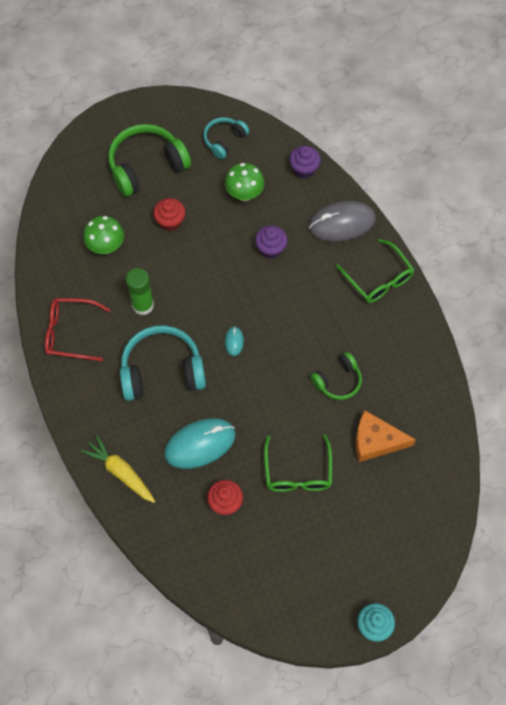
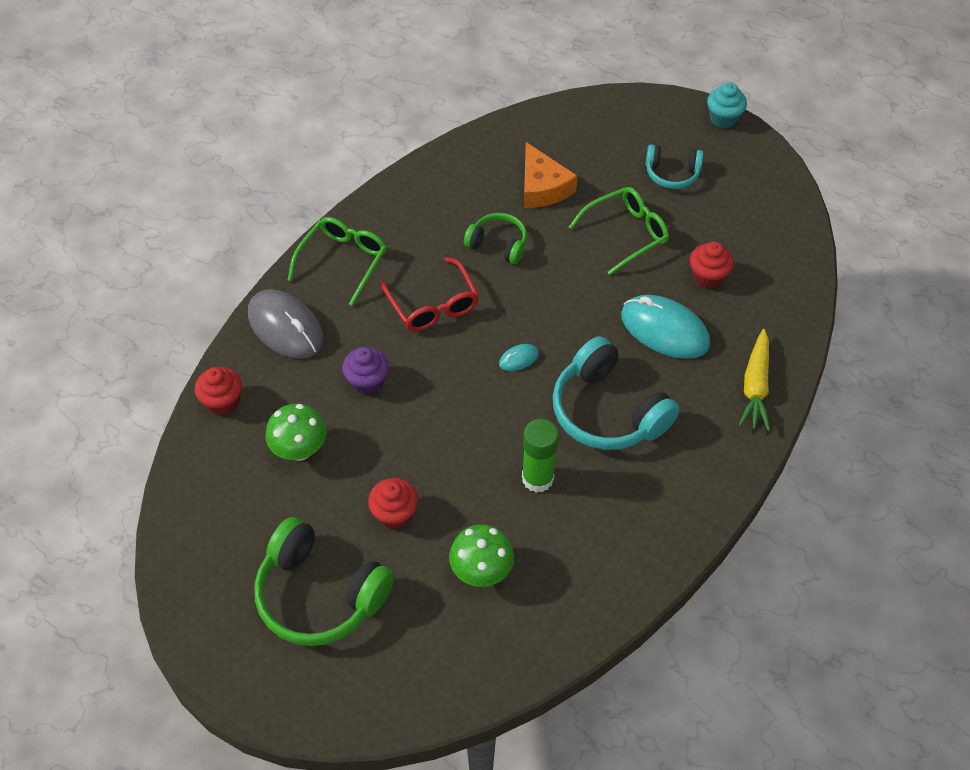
camera: 120 degrees left, 10 degrees down
red glasses [45,298,110,361] -> red glasses moved to [380,257,479,331]
turquoise headphones [203,117,249,159] -> turquoise headphones moved to [646,144,703,189]
purple cupcake [289,146,321,179] -> red cupcake [195,367,242,415]

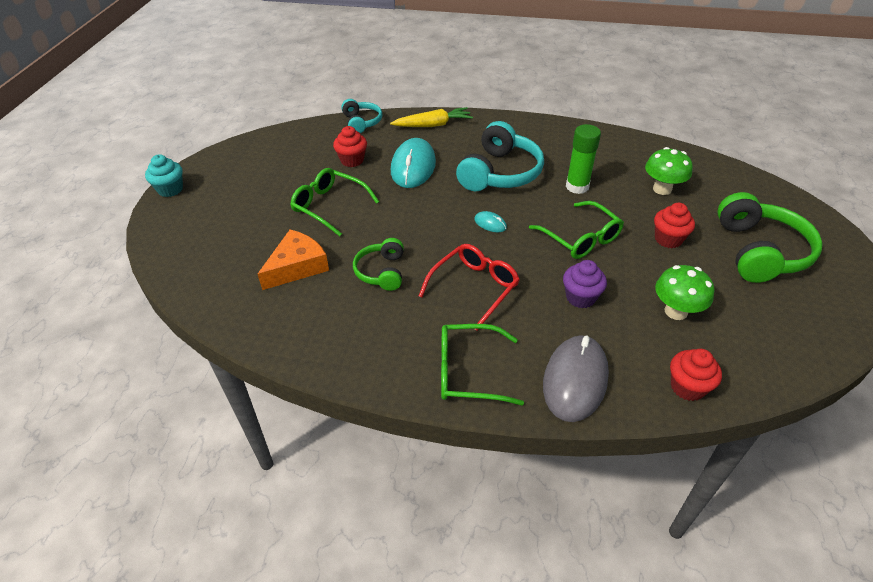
camera: 115 degrees left, 10 degrees down
turquoise headphones [646,144,703,189] -> turquoise headphones moved to [341,99,382,133]
none -> green glasses [529,201,624,259]

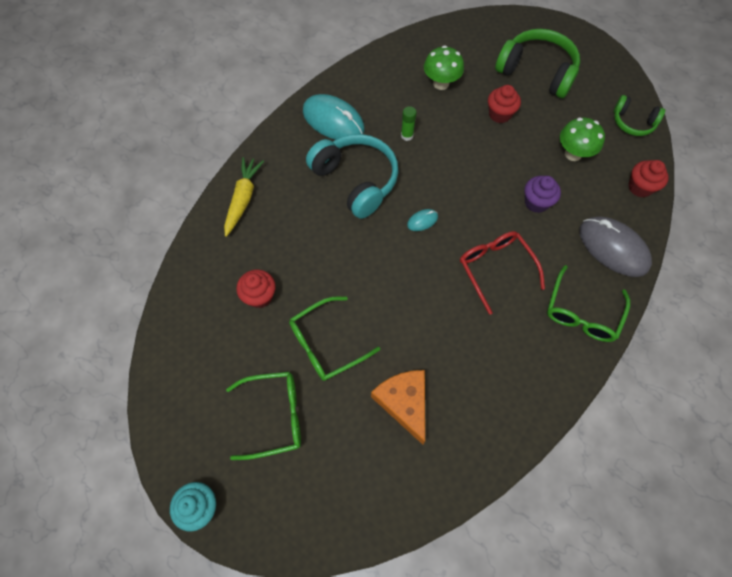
camera: 65 degrees left, 20 degrees up
turquoise headphones [341,99,382,133] -> none
green headphones [353,238,404,291] -> green headphones moved to [614,95,665,136]
turquoise mouse [391,138,436,188] -> turquoise mouse moved to [303,94,364,140]
green glasses [529,201,624,259] -> green glasses moved to [226,372,301,460]
green glue stick [566,124,601,194] -> green glue stick [401,106,417,141], size x0.58

